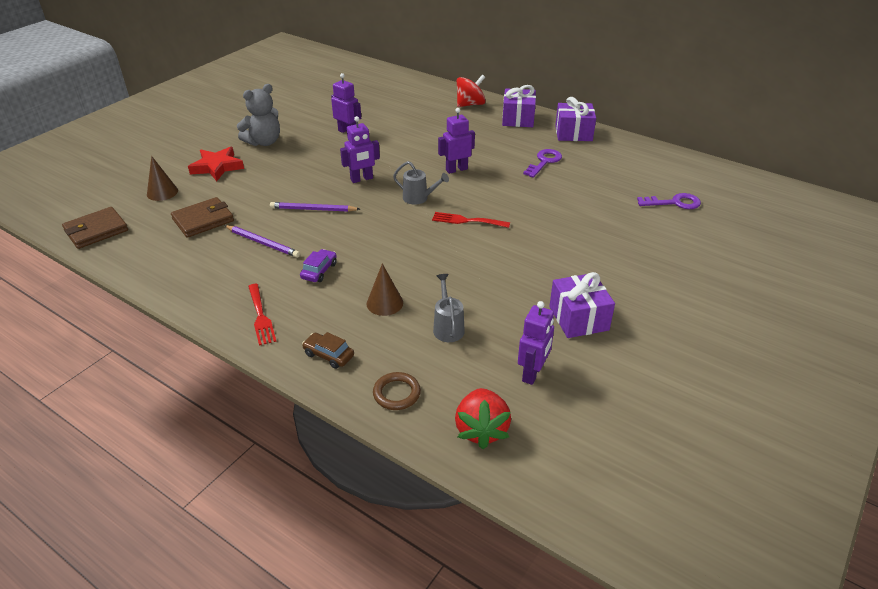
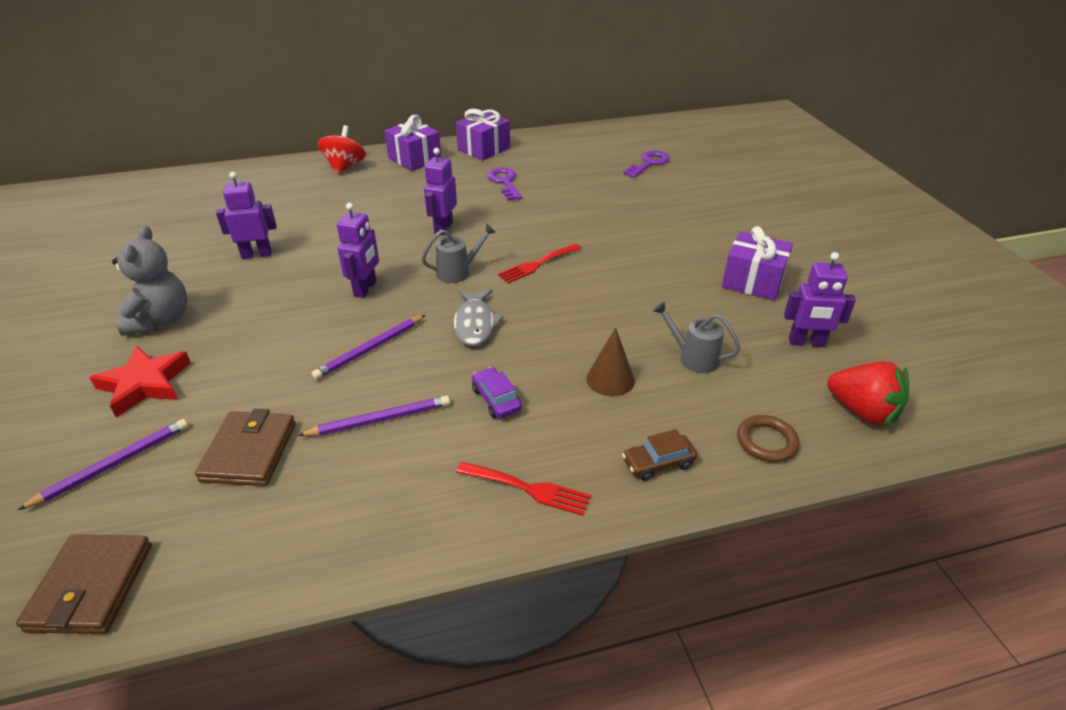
camera: 50 degrees left, 0 degrees up
brown cone [147,156,178,201] -> purple pencil [18,419,188,510]
purple robot [518,301,554,385] -> purple robot turned 120 degrees clockwise [784,252,856,347]
none -> grey fish [453,289,504,346]

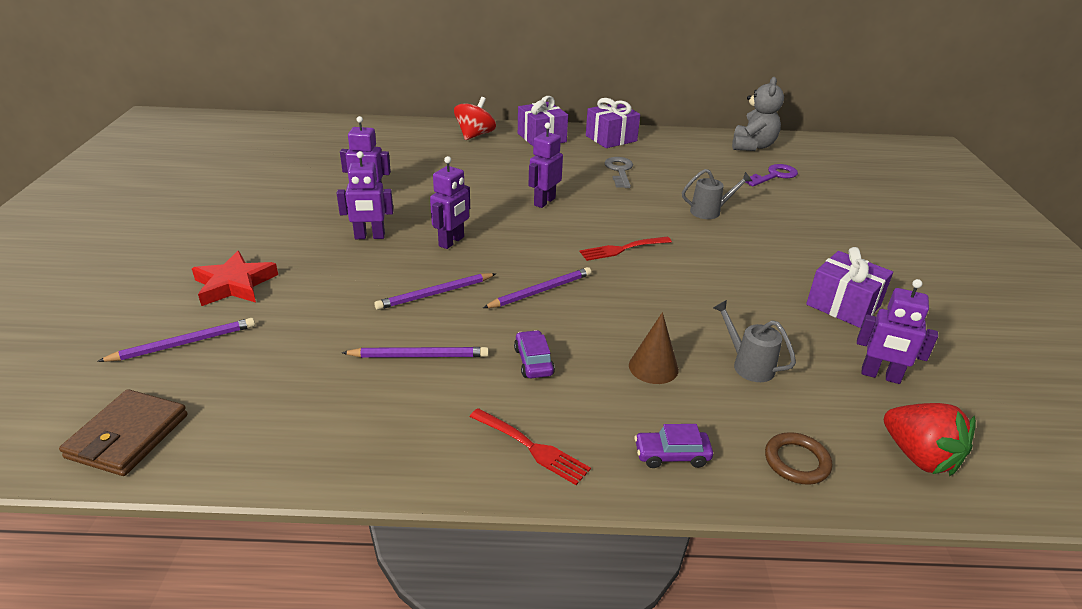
camera: 15 degrees right, 5 degrees down
grey teddy bear [112,225,188,336] -> grey teddy bear moved to [732,77,784,151]
brown wallet [195,409,296,486] -> none
grey watering can [421,223,496,283] -> grey watering can moved to [682,169,752,219]
grey fish [453,289,504,346] -> purple pencil [483,267,591,308]
purple key [487,168,522,201] -> grey key [604,157,633,188]
brown car [622,429,697,481] -> purple car [634,424,713,468]
none -> purple robot [337,151,394,239]

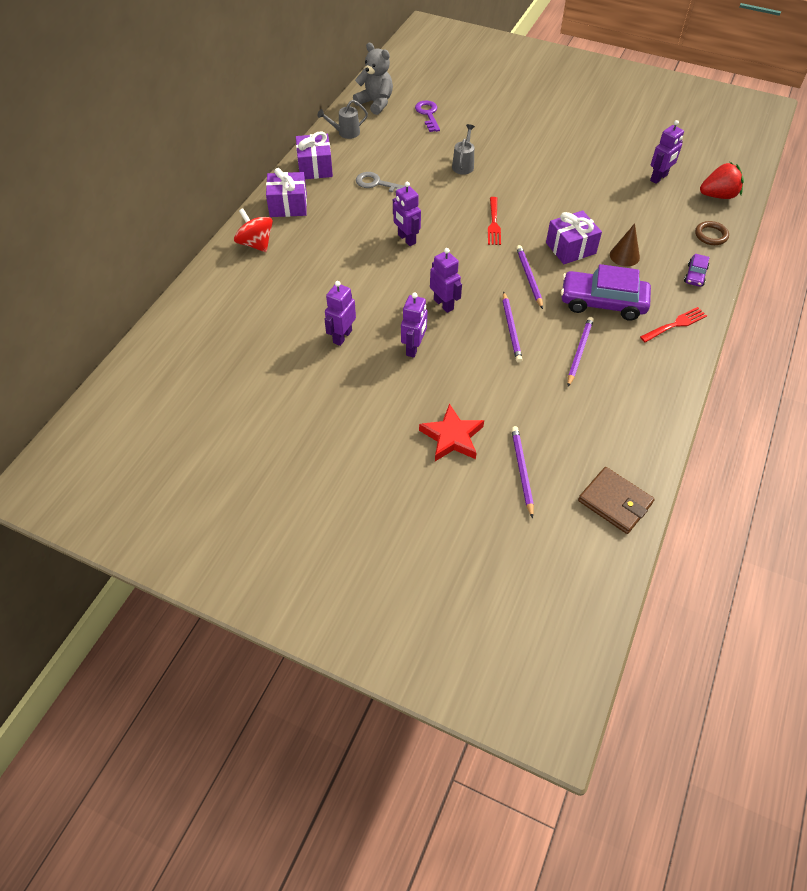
camera: 65 degrees left, 20 degrees up
purple car [514,330,555,378] -> purple car [561,264,651,321], size x2.12
grey watering can [713,300,796,382] -> grey watering can moved to [317,100,368,139]
purple gift [806,247,893,328] -> purple gift moved to [546,210,602,264]

